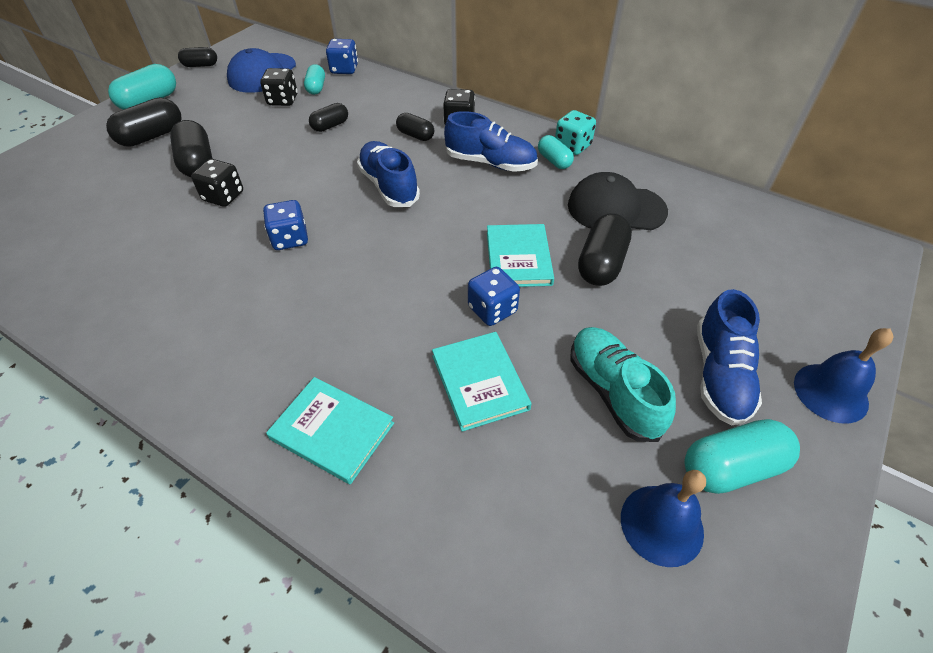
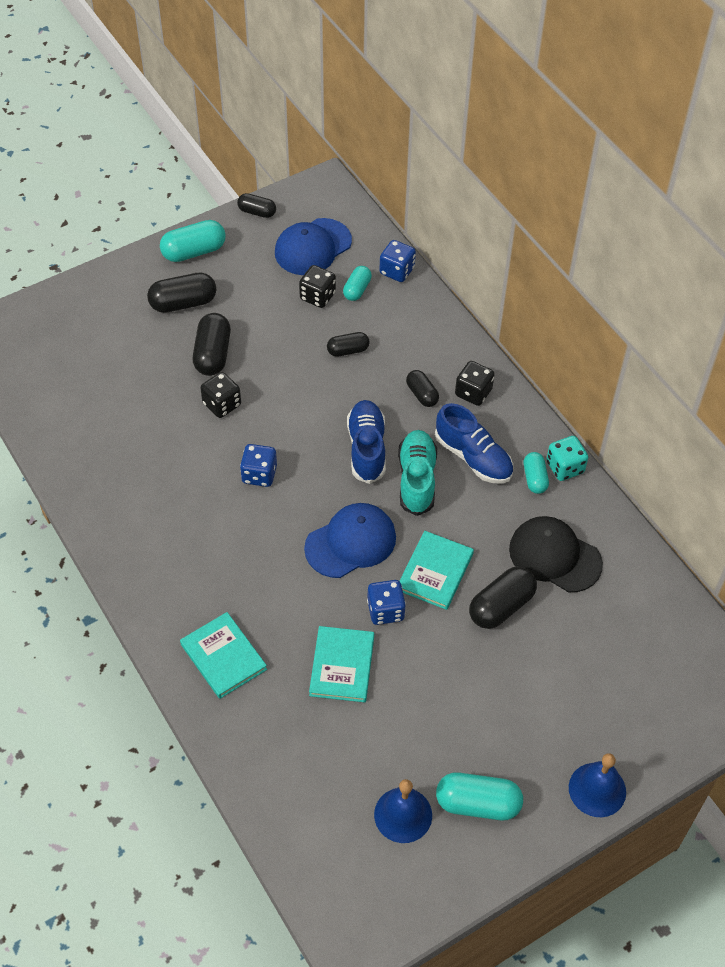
camera: 25 degrees right, 5 degrees up
turquoise shoe [570,327,676,442] -> turquoise shoe moved to [398,430,437,516]
blue shoe [697,289,762,425] -> none
none -> blue cap [304,503,396,578]

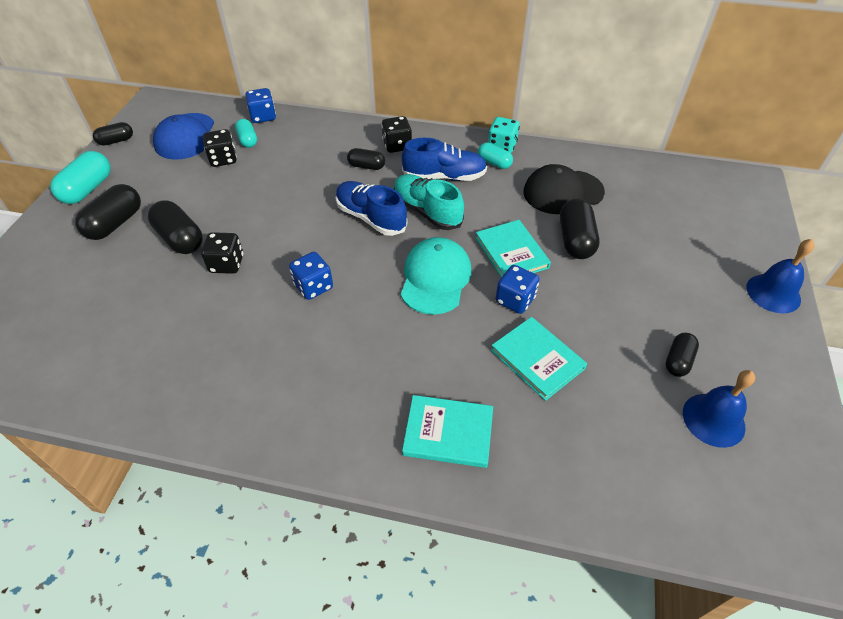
camera: 45 degrees left, 5 degrees down
blue cap [304,503,396,578] -> turquoise cap [401,237,471,315]
black capsule [327,332,370,357] -> black capsule moved to [665,333,699,377]
turquoise capsule [436,772,523,820] -> none

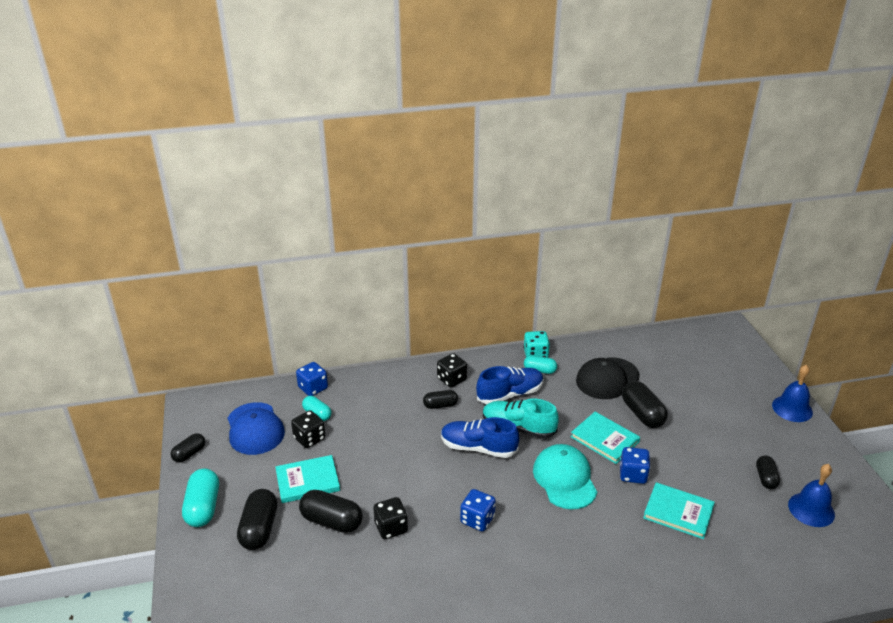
camera: 25 degrees left, 15 degrees down
turquoise book [402,395,493,468] -> turquoise book moved to [275,455,340,503]

